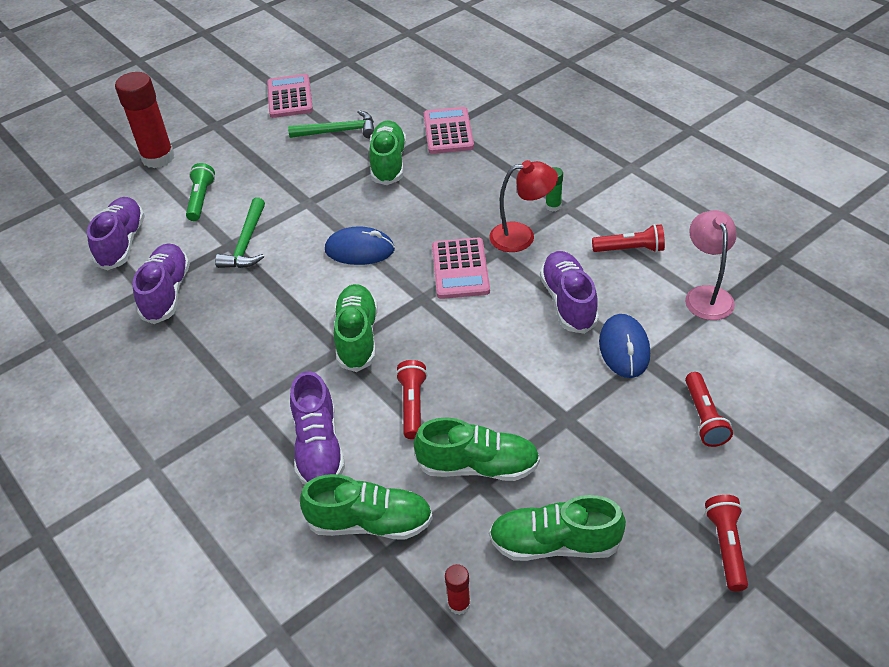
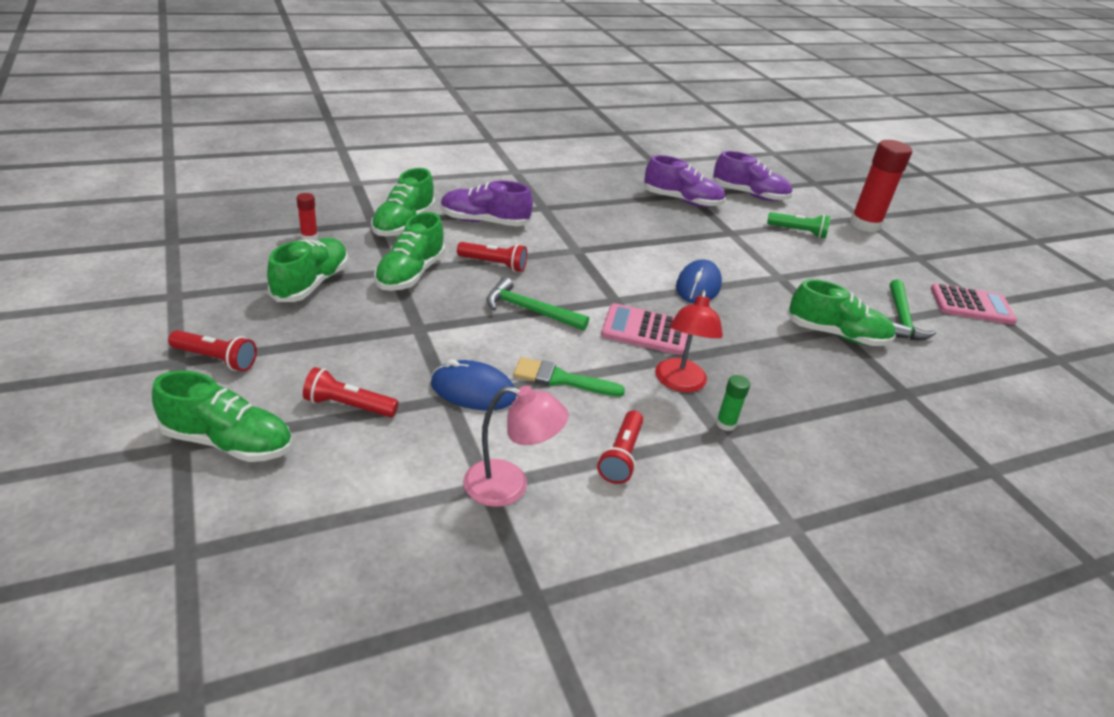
camera: 100 degrees right, 10 degrees down
green hammer [215,197,265,268] -> green hammer moved to [486,277,589,331]
green shoe [334,284,378,372] -> green shoe moved to [152,371,292,462]
pink calculator [424,107,474,154] -> none
purple shoe [540,251,599,334] -> green brush [513,357,625,397]

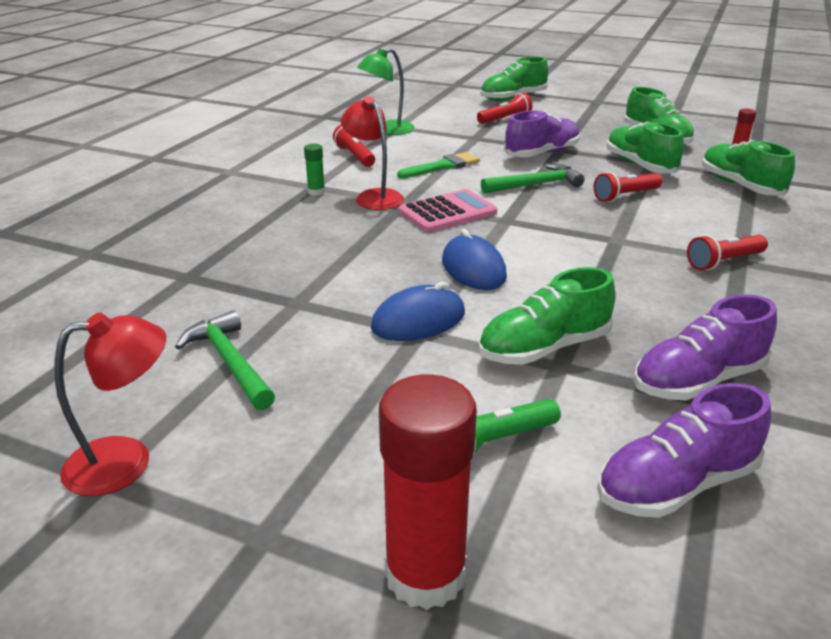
camera: 140 degrees right, 5 degrees down
red flashlight [168,330,257,371] -> red flashlight moved to [687,235,768,271]
blue mouse [431,359,516,411] -> blue mouse moved to [371,282,465,341]
purple shoe [440,181,533,226] -> purple shoe moved to [504,111,580,157]
pink lamp [463,386,569,507] -> green lamp [357,48,414,135]
green shoe [787,279,896,346] -> green shoe moved to [478,267,616,365]
pink calculator [930,283,1017,325] -> red lamp [54,313,166,496]

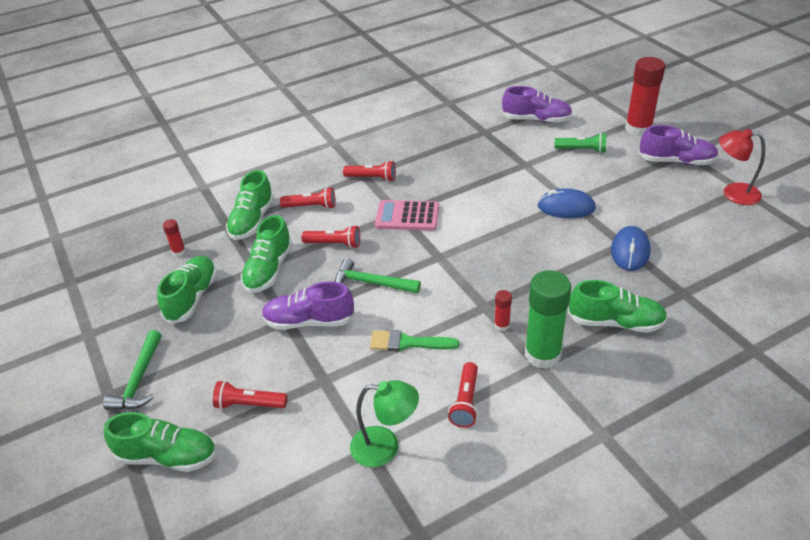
camera: 140 degrees left, 10 degrees up
green hammer [175,310,275,410] -> green hammer moved to [103,330,161,410]
green glue stick [304,144,325,195] -> green glue stick [525,270,571,369], size x2.25
red lamp [341,96,404,210] -> red glue stick [494,290,512,331]
pink calculator [399,189,497,232] -> pink calculator moved to [375,200,439,231]
blue mouse [442,229,507,290] -> blue mouse moved to [611,226,650,271]
green shoe [478,267,616,365] -> green shoe moved to [568,280,668,333]
purple shoe [633,295,777,400] -> purple shoe moved to [638,125,719,165]
none -> red flashlight [280,187,336,209]

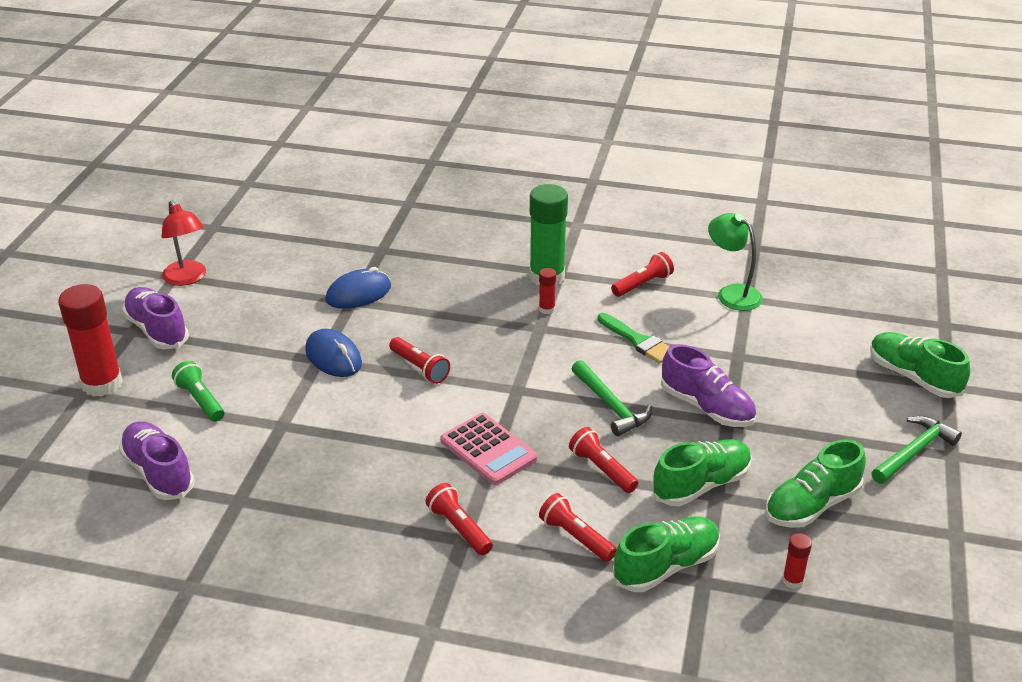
camera: 140 degrees left, 5 degrees down
red flashlight [213,381,287,409] -> red flashlight moved to [389,337,450,384]
green shoe [568,280,668,333] -> none

